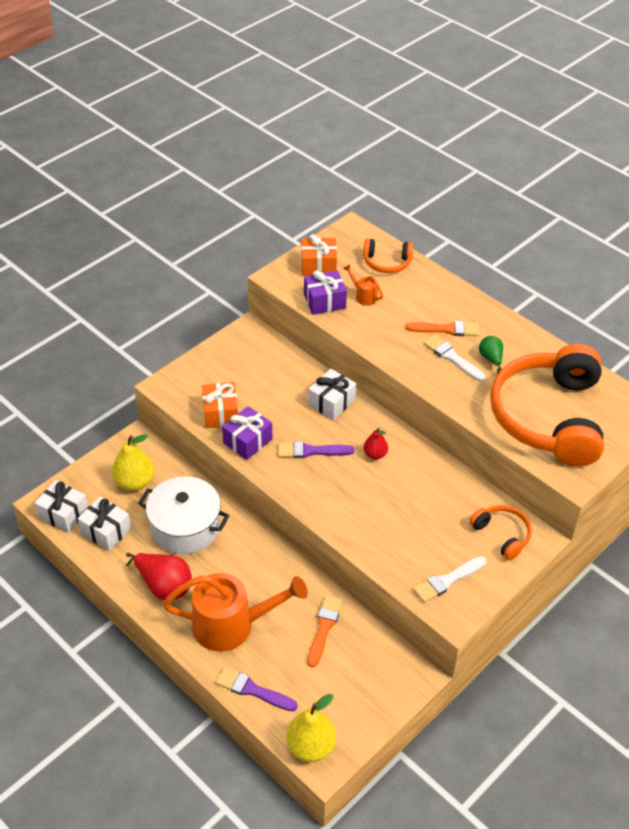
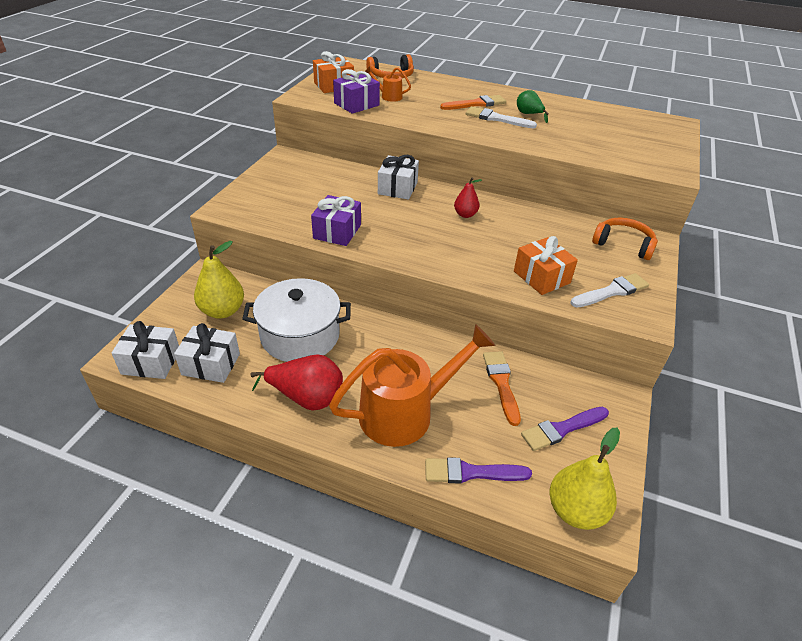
camera: 25 degrees left, 5 degrees down
orange gift [202,382,238,428] -> orange gift moved to [514,236,578,295]
purple brush [278,441,354,458] -> purple brush moved to [521,407,609,451]
white brush [413,556,487,603] -> white brush turned 150 degrees counterclockwise [571,273,649,307]
orange headphones [490,344,604,466] -> none

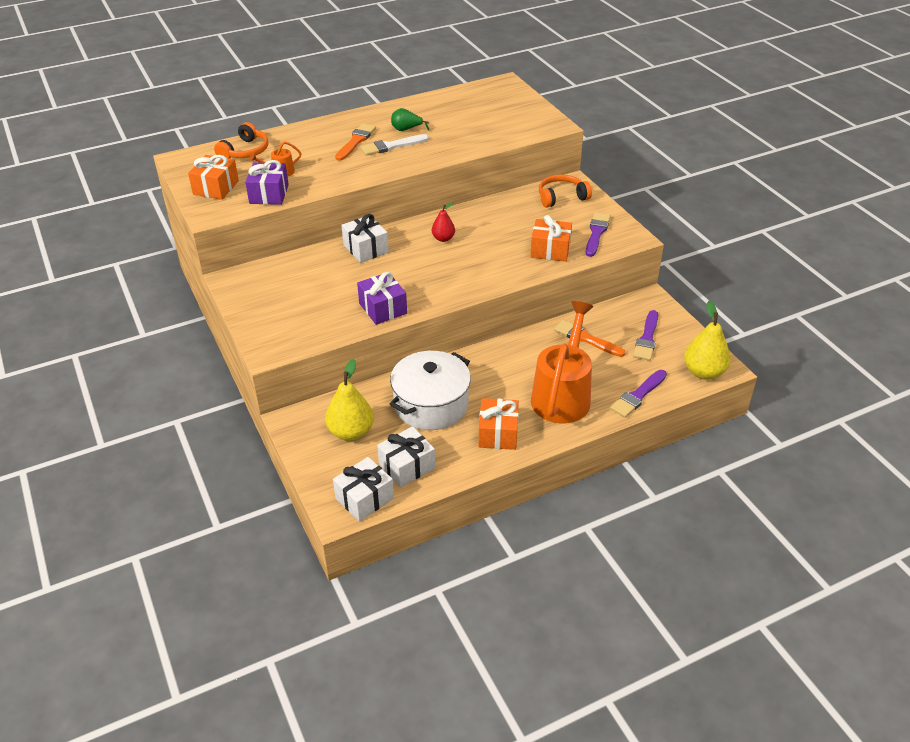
camera: 45 degrees left, 0 degrees up
red pear [250,355,343,411] -> orange gift [479,398,519,450]
white brush [571,273,649,307] -> purple brush [586,212,611,257]

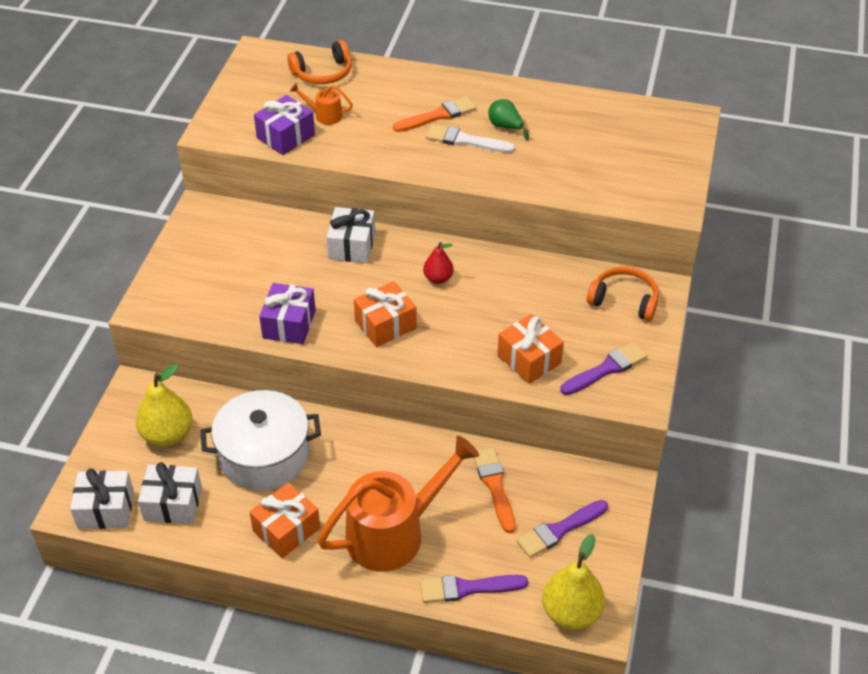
camera: 40 degrees right, 5 degrees up
orange gift [188,155,239,200] -> orange gift moved to [354,281,417,347]

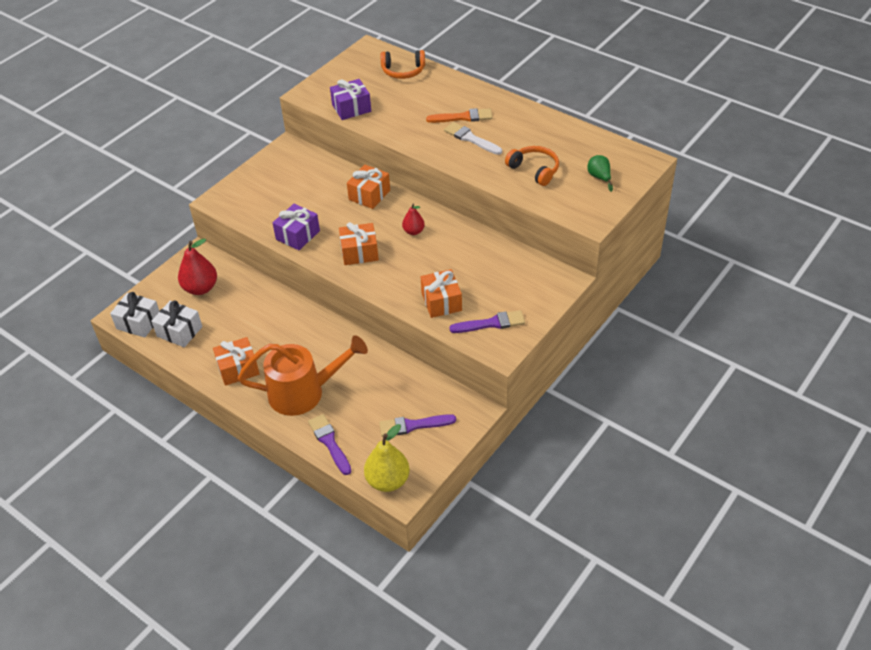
camera: 25 degrees right, 0 degrees up
yellow pear [136,364,193,447] -> red pear [178,238,217,295]
white pot [201,390,321,491] -> none
orange watering can [290,83,353,125] -> none
white gift [326,207,375,263] -> orange gift [347,165,390,209]
purple brush [420,575,528,603] -> purple brush turned 45 degrees clockwise [308,414,351,475]
orange brush [474,447,516,533] -> none
green pear [488,99,529,140] -> green pear moved to [587,155,613,192]
orange headphones [587,267,659,321] -> orange headphones moved to [505,146,559,186]

